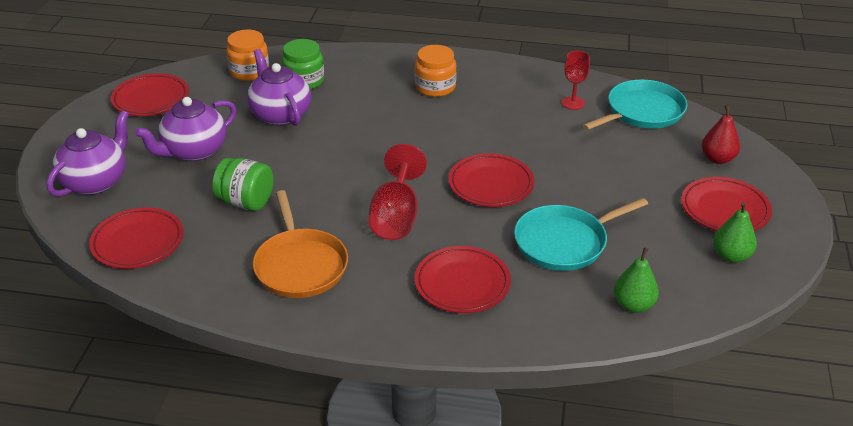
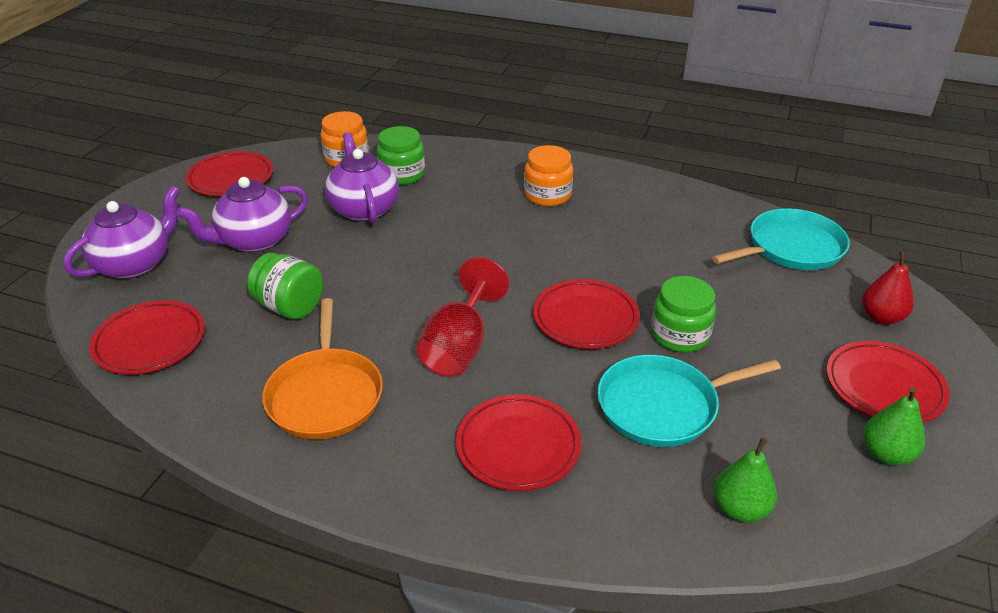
camera: 10 degrees right, 0 degrees up
red goblet [561,51,590,110] -> none
none -> green jar [651,276,716,352]

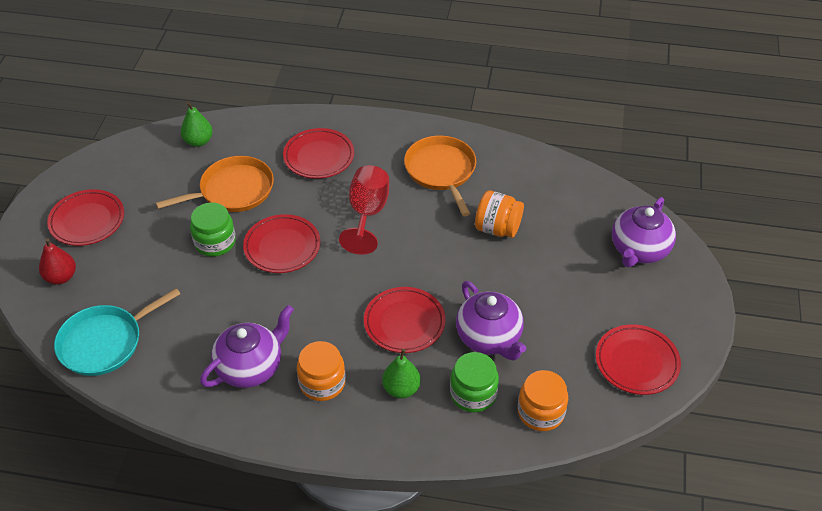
camera: 170 degrees right, 10 degrees up
red plate [89,300,205,374] -> red plate moved to [364,287,445,353]
purple teapot [177,177,308,252] -> purple teapot moved to [200,305,294,388]
green jar [247,253,323,319] -> orange jar [475,190,524,238]
turquoise pan [597,355,781,447] -> orange pan [156,156,274,212]
green pear [863,387,925,465] -> green pear moved to [382,349,421,398]

